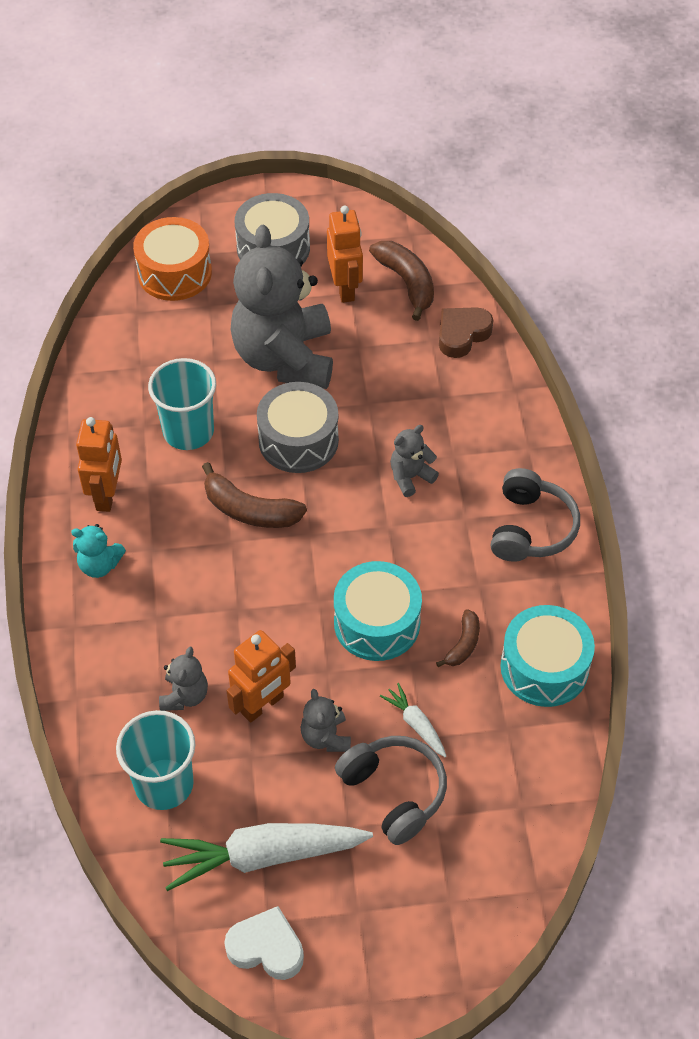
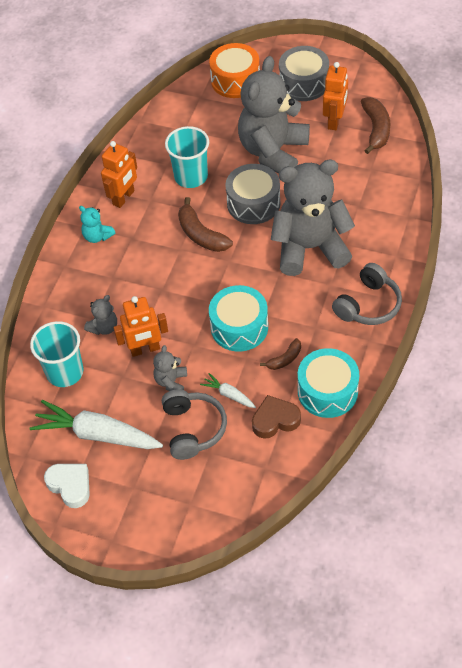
camera: 30 degrees right, 0 degrees up
white carrot [380,683,447,758] -> white carrot turned 45 degrees counterclockwise [200,373,256,408]
grey teddy bear [390,425,439,497] -> grey teddy bear [271,160,355,276], size x2.41
brown heart [439,307,493,358] -> brown heart moved to [252,395,301,439]

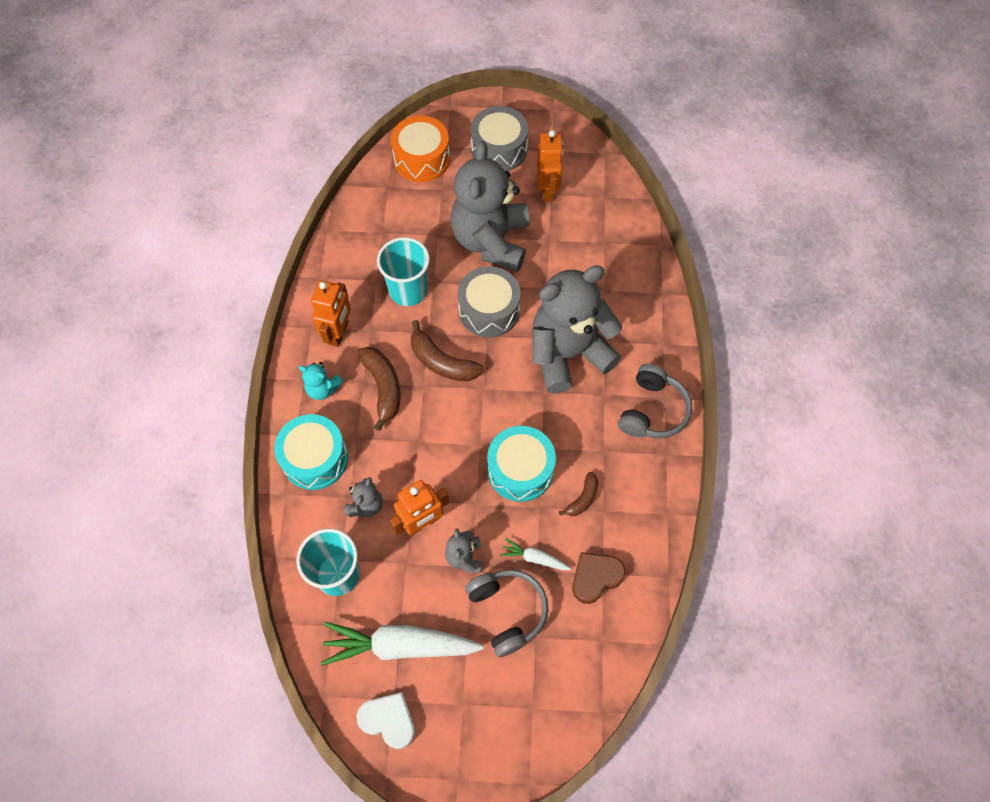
camera: 20 degrees left, 10 degrees up
turquoise drum [298,348,359,418] -> turquoise drum moved to [274,414,348,490]
brown banana [361,97,390,154] -> brown banana moved to [357,347,401,431]

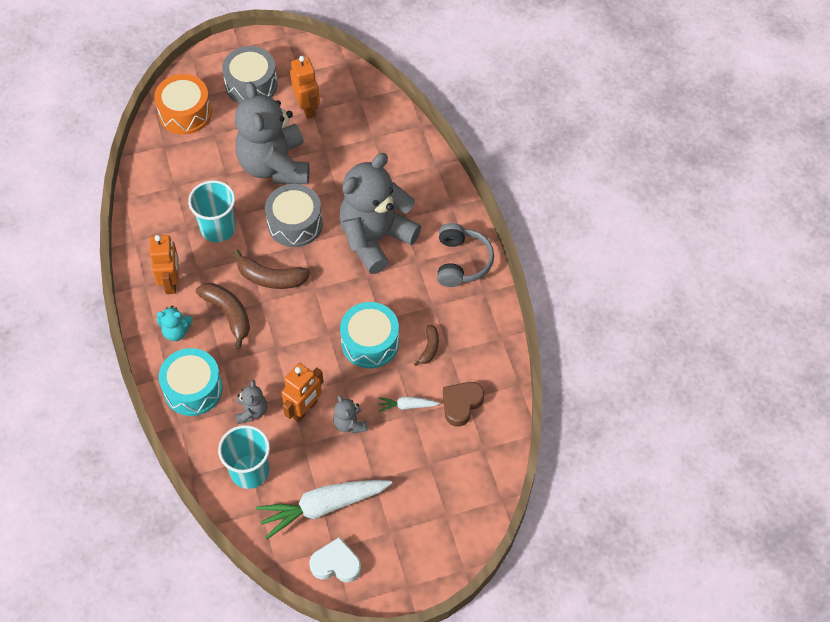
camera: 20 degrees left, 5 degrees down
grey headphones [465,569,548,657] -> none

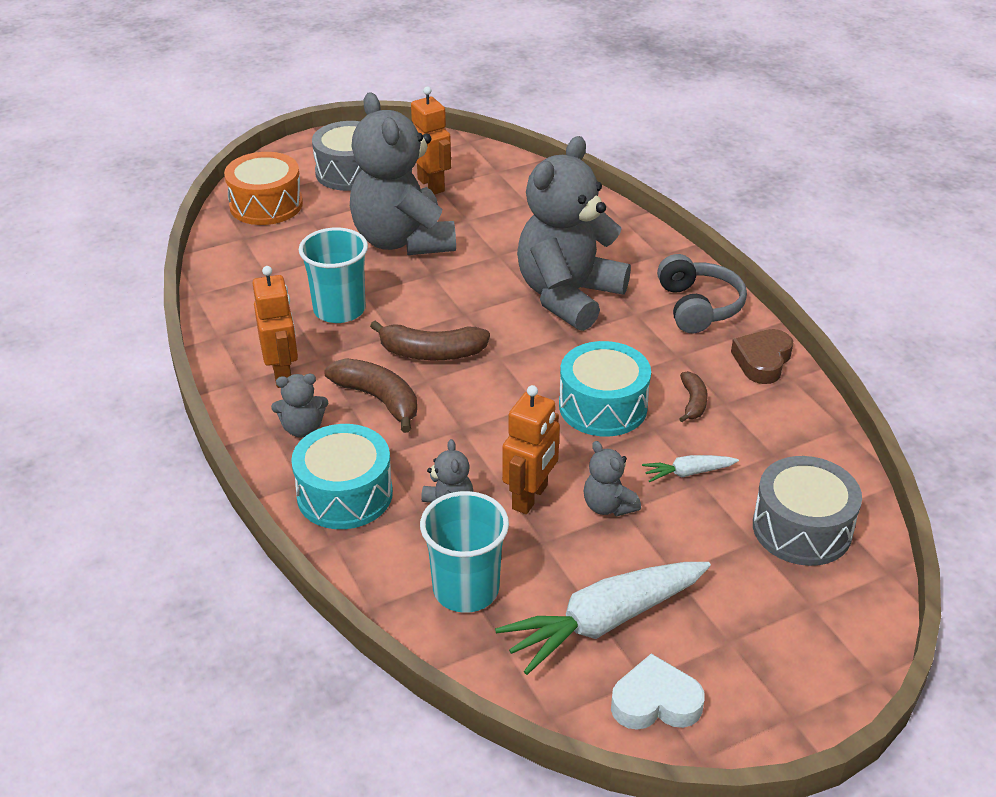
camera: 10 degrees left, 20 degrees down
turquoise teddy bear [157,305,193,341] -> grey teddy bear [271,374,328,438]
grey drum [265,184,323,247] -> grey drum moved to [753,456,862,566]
brown heart [443,382,484,427] -> brown heart moved to [731,329,793,384]

